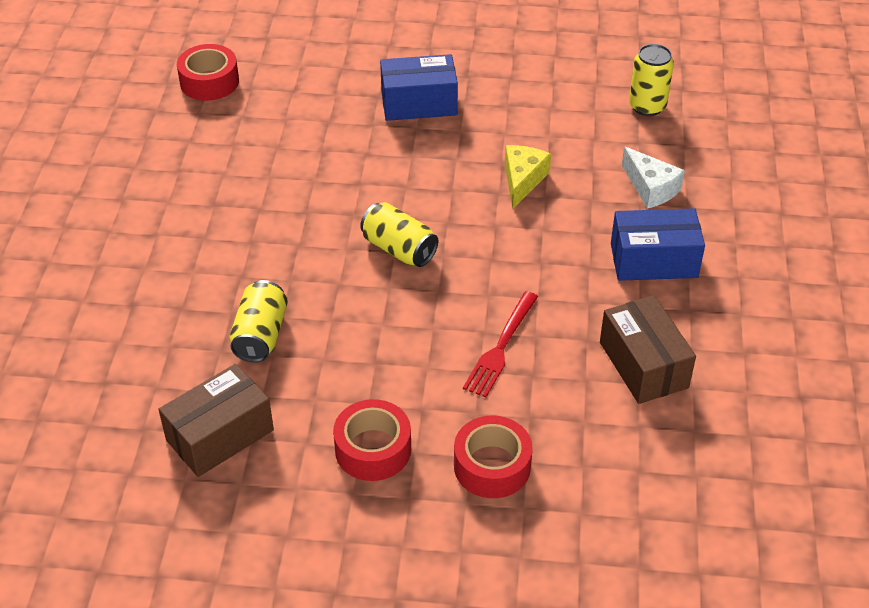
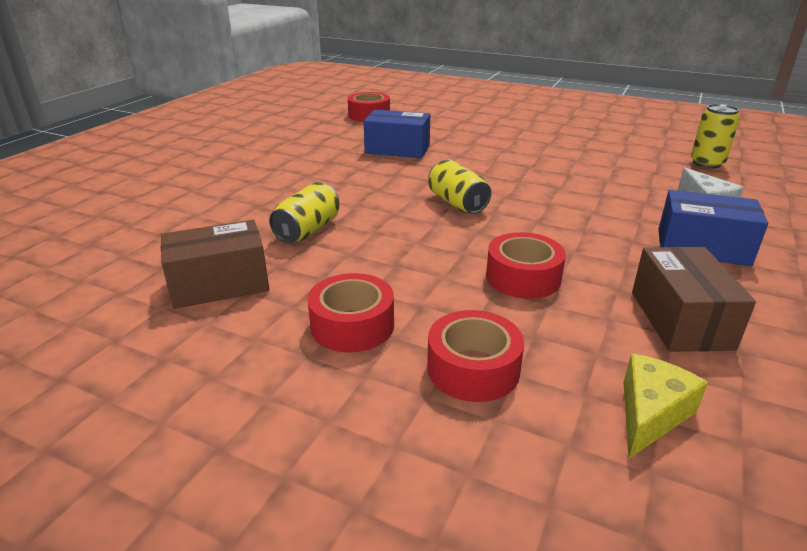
camera: 20 degrees right, 15 degrees down
blue box [380,54,458,121] -> blue box moved to [364,110,430,158]
red fork [463,291,538,397] -> red tape [486,232,566,299]
yellow cheese [505,145,551,209] -> yellow cheese moved to [624,353,708,459]

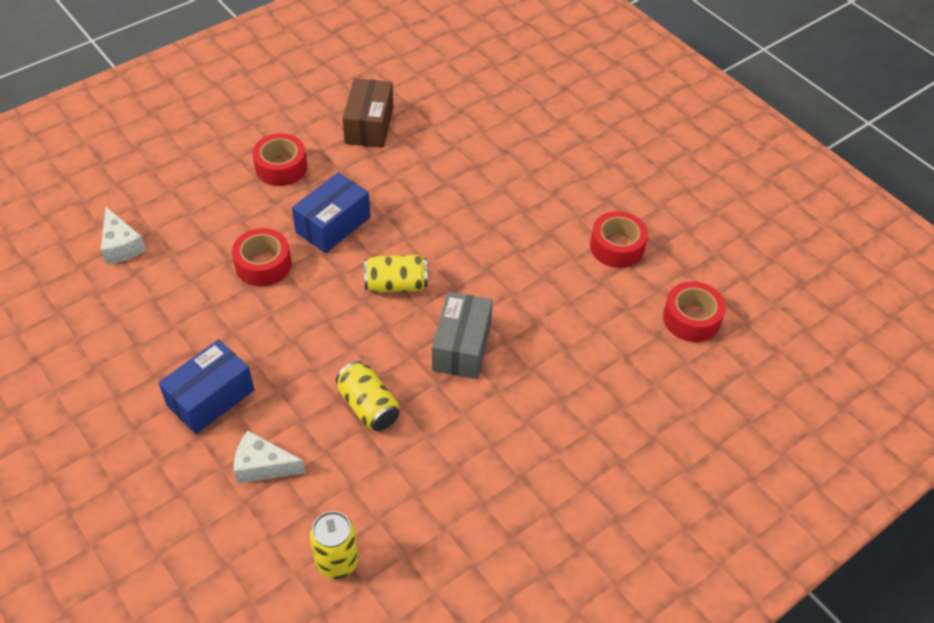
camera: 115 degrees right, 20 degrees up
yellow can [269,182,339,243] -> yellow can moved to [336,361,399,431]
blue box [364,110,430,158] -> blue box moved to [292,172,371,253]
red tape [427,310,524,402] -> red tape moved to [590,211,648,268]
yellow cheese [624,353,708,459] -> white cheese [101,207,146,264]
brown box [632,247,756,352] -> none
none -> grey box [432,292,493,379]

